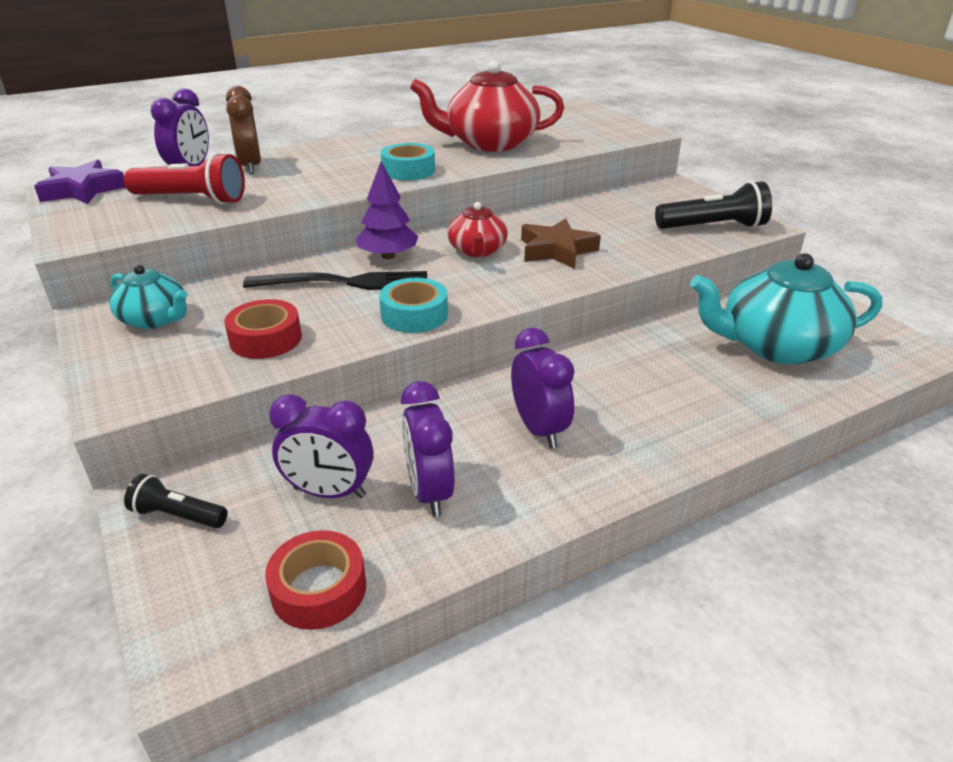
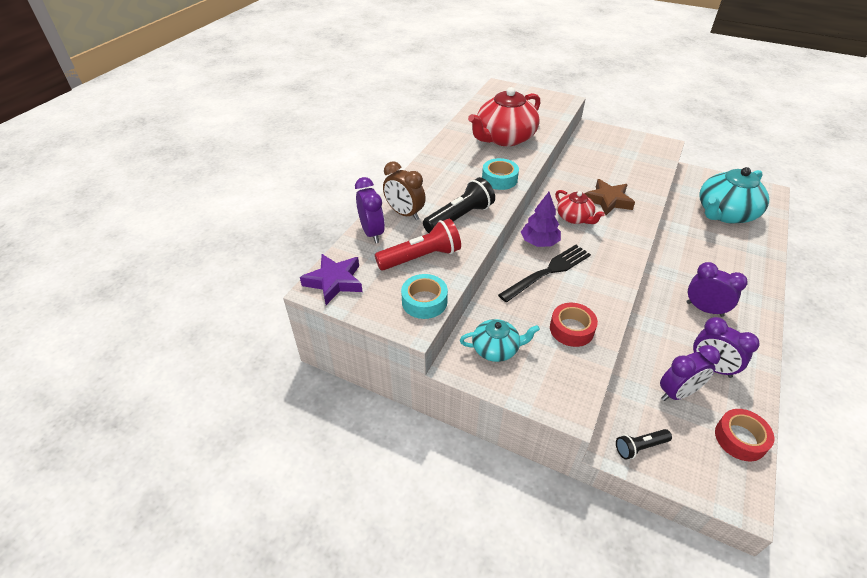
camera: 35 degrees left, 10 degrees up
turquoise tape [379,278,448,333] -> turquoise tape moved to [401,274,448,319]
black flashlight [655,181,772,229] -> black flashlight moved to [423,177,495,233]

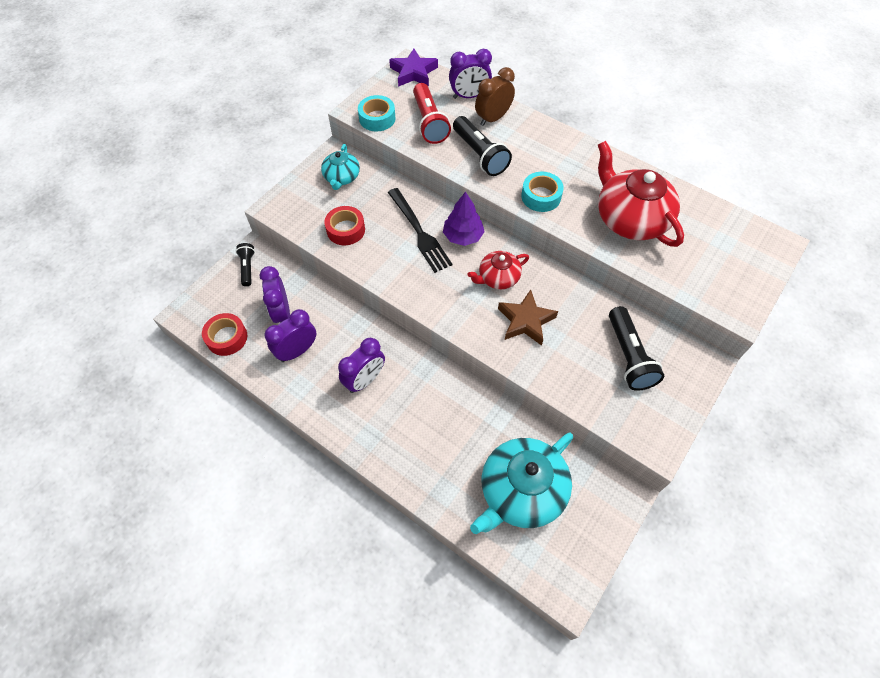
camera: 100 degrees right, 15 degrees up
turquoise teapot [700,167,769,224] -> turquoise teapot turned 105 degrees counterclockwise [470,432,573,534]
none -> black flashlight [609,306,664,391]

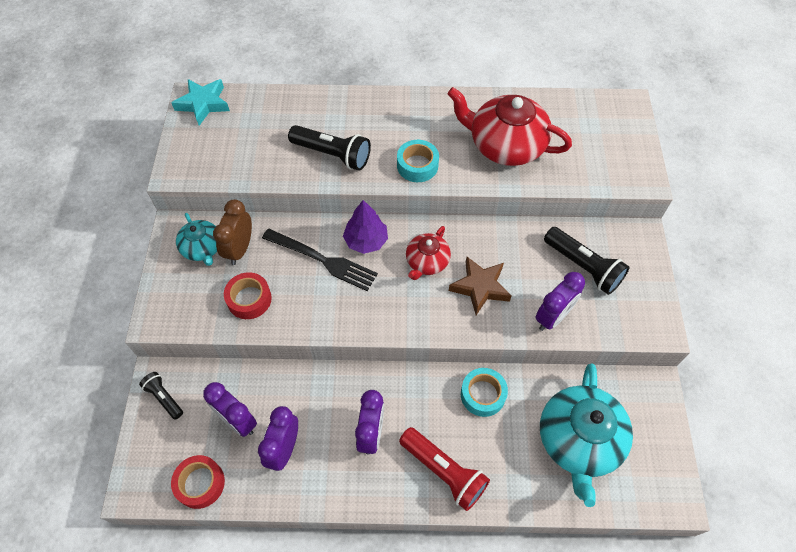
camera: 35 degrees left, 0 degrees up
turquoise tape [358,95,396,132] -> turquoise tape moved to [461,368,508,417]
purple star [389,49,438,87] -> turquoise star [171,79,230,125]
red flashlight [413,83,451,144] -> red flashlight moved to [399,427,490,511]
purple clock [449,49,492,99] -> purple clock moved to [535,272,585,331]
brown clock [475,67,515,126] -> brown clock moved to [213,199,252,265]

